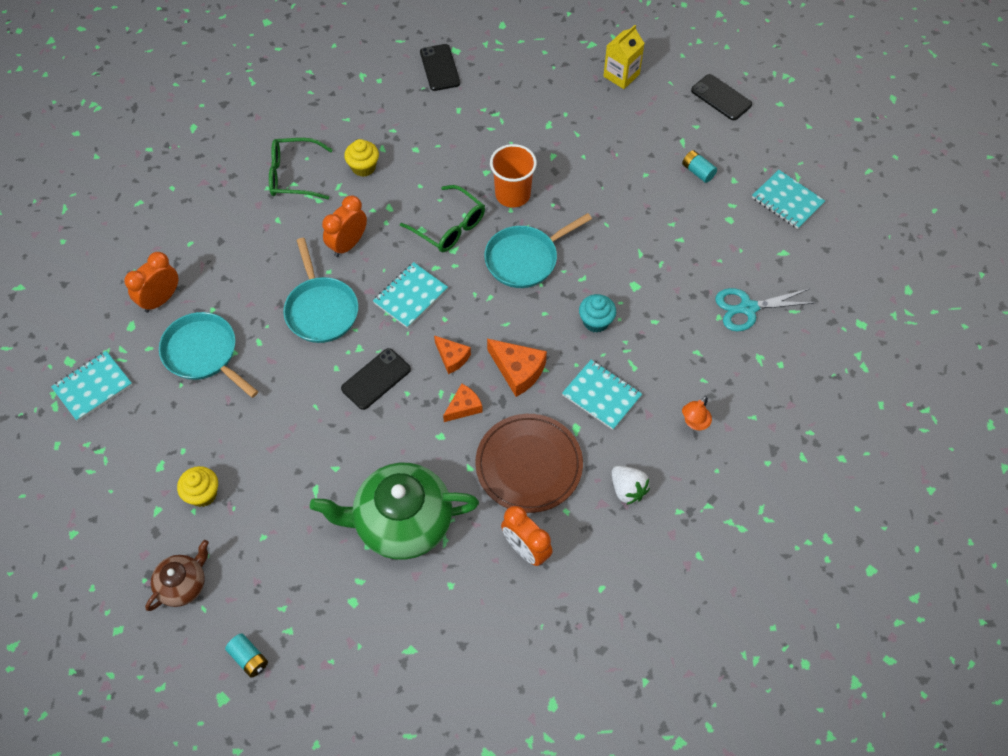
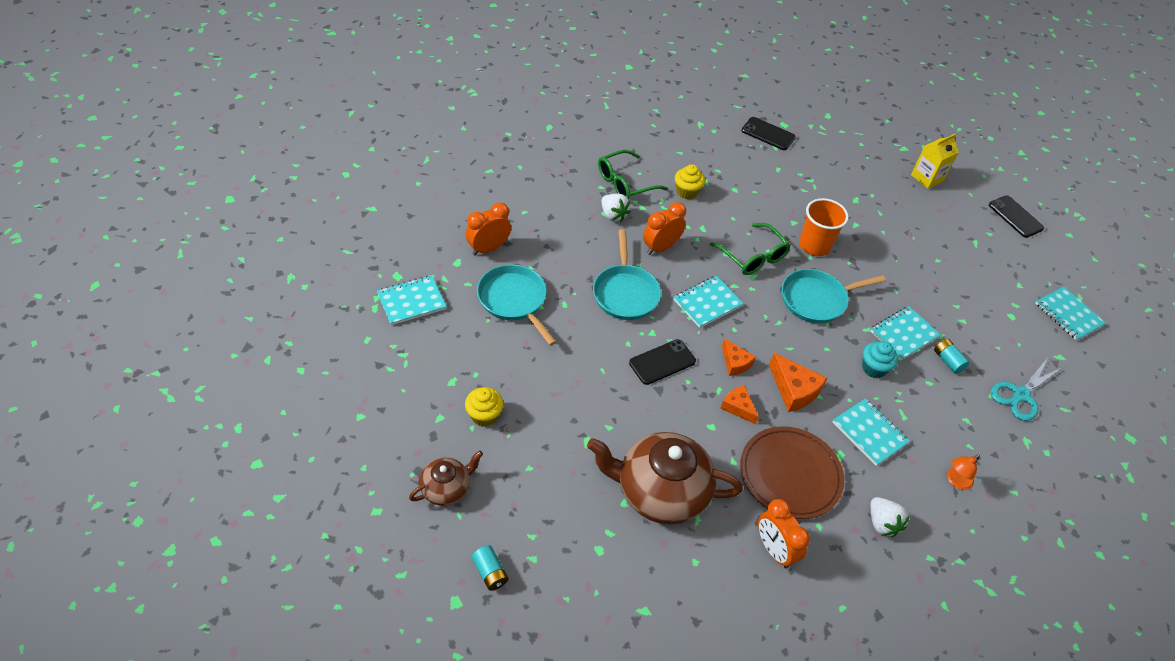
camera: 10 degrees right, 10 degrees down
green glasses [269,138,333,200] -> green glasses turned 45 degrees counterclockwise [598,150,668,199]
green teapot [310,463,479,560] -> brown teapot [587,432,743,524]
black phone [420,44,460,91] -> black phone turned 60 degrees counterclockwise [742,117,796,150]
orange cheese [443,384,483,422] -> orange cheese turned 105 degrees counterclockwise [720,385,759,424]
turquoise battery [682,150,717,183] -> turquoise battery moved to [934,339,970,374]
turquoise scissors [715,288,814,332] -> turquoise scissors turned 45 degrees counterclockwise [991,358,1063,421]
none -> white strawberry [602,194,631,222]
none -> turquoise notebook [870,306,941,360]

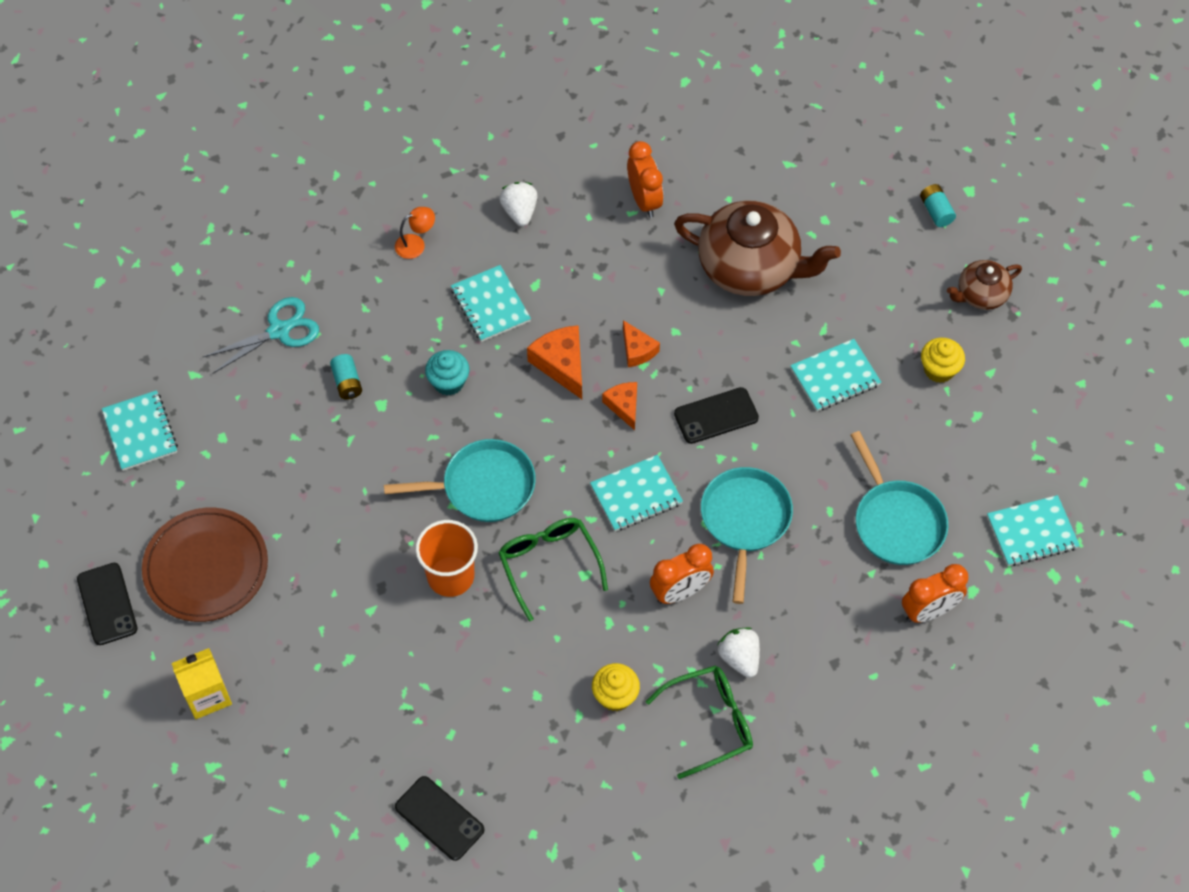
camera: 165 degrees left, 10 degrees up
brown plate [740,426,844,519] -> brown plate moved to [142,508,268,622]
turquoise notebook [870,306,941,360] -> turquoise notebook moved to [790,339,881,411]

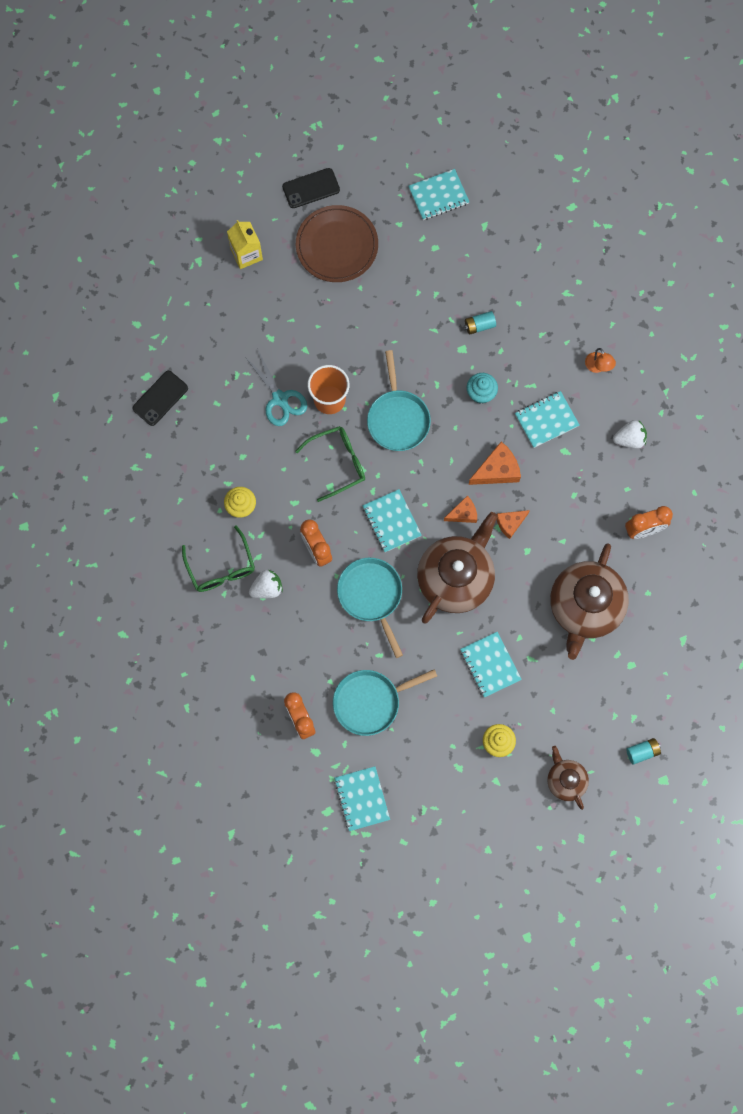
camera: 90 degrees right, 15 degrees up
turquoise scissors [203,297,319,374] -> turquoise scissors moved to [245,350,307,426]
black phone [674,387,759,444] -> brown teapot [417,512,498,623]
turquoise pan [701,467,793,604] -> turquoise pan turned 120 degrees counterclockwise [337,558,403,658]

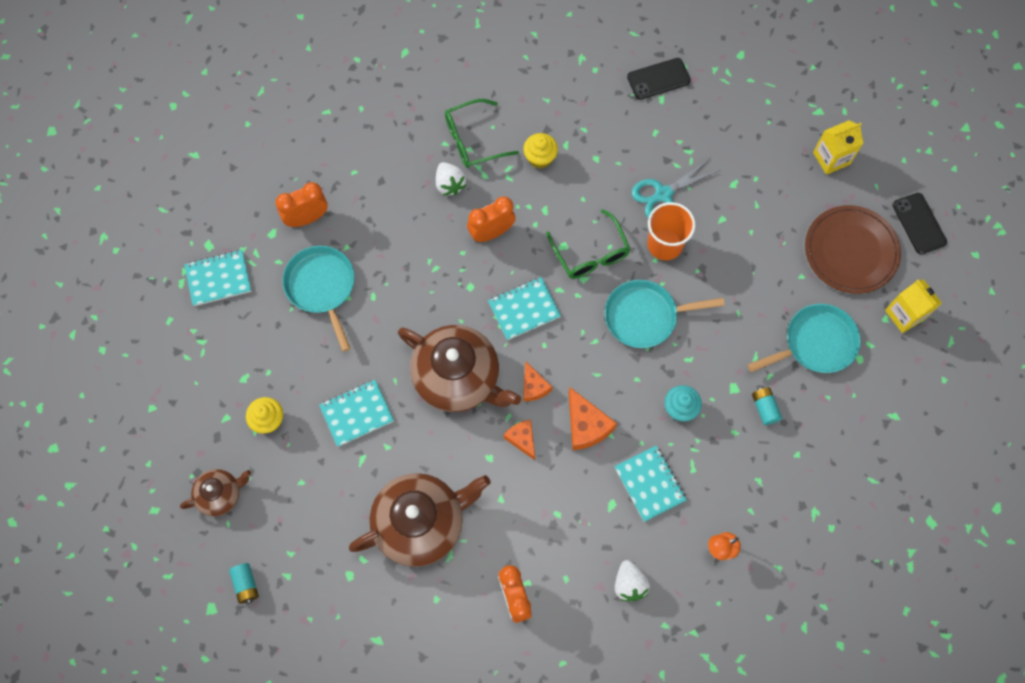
camera: 90 degrees right, 5 degrees down
black phone [133,371,188,426] -> black phone turned 60 degrees counterclockwise [627,58,691,100]
turquoise pan [337,558,403,658] -> turquoise pan moved to [747,304,861,373]
turquoise notebook [408,169,469,220] -> none
brown teapot [550,543,629,660] -> brown teapot turned 135 degrees clockwise [349,473,490,567]
none -> yellow carton [885,279,942,333]

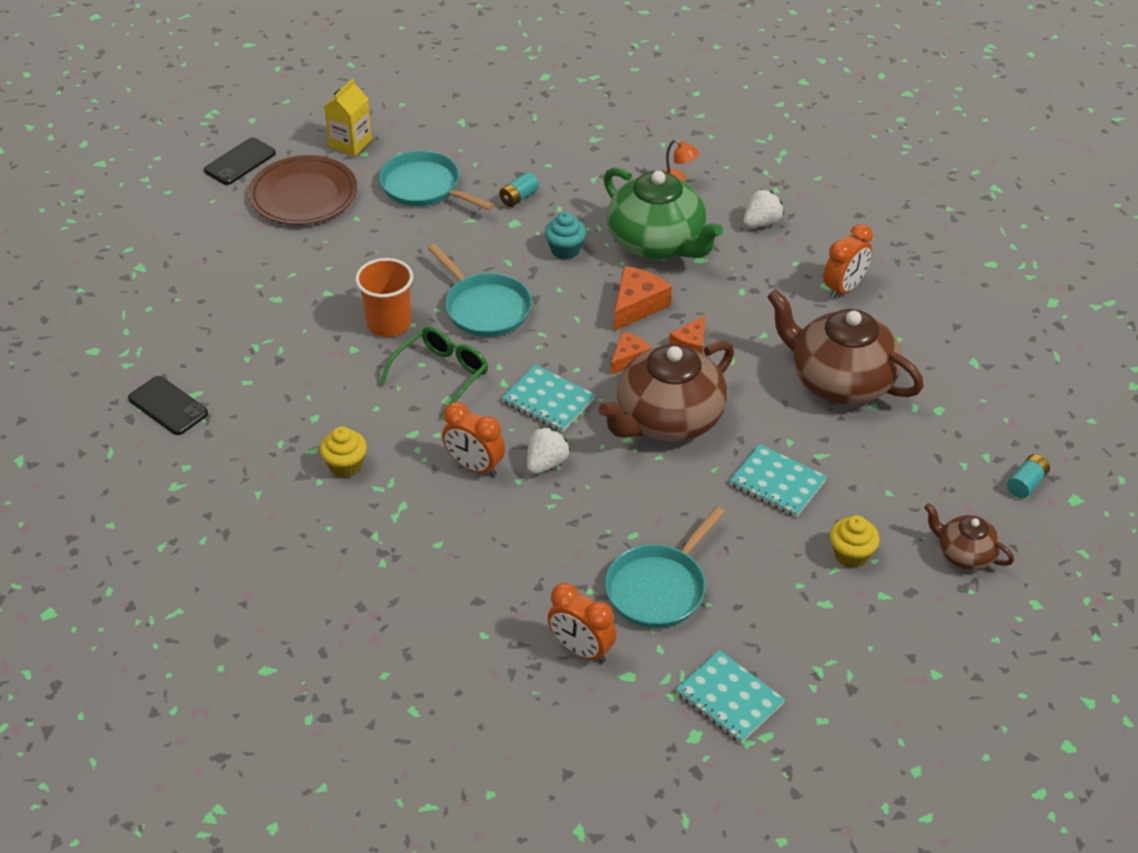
camera: 120 degrees left, 25 degrees down
brown teapot [398,325,521,412] -> brown teapot turned 135 degrees counterclockwise [598,341,734,442]
white strawberry [436,162,467,196] -> white strawberry moved to [527,427,570,474]
green glasses [445,99,519,168] -> none
turquoise notebook [614,445,687,522] -> green teapot [604,167,723,260]
turquoise scissors [632,158,720,218] -> none
yellow carton [813,120,864,175] -> none

